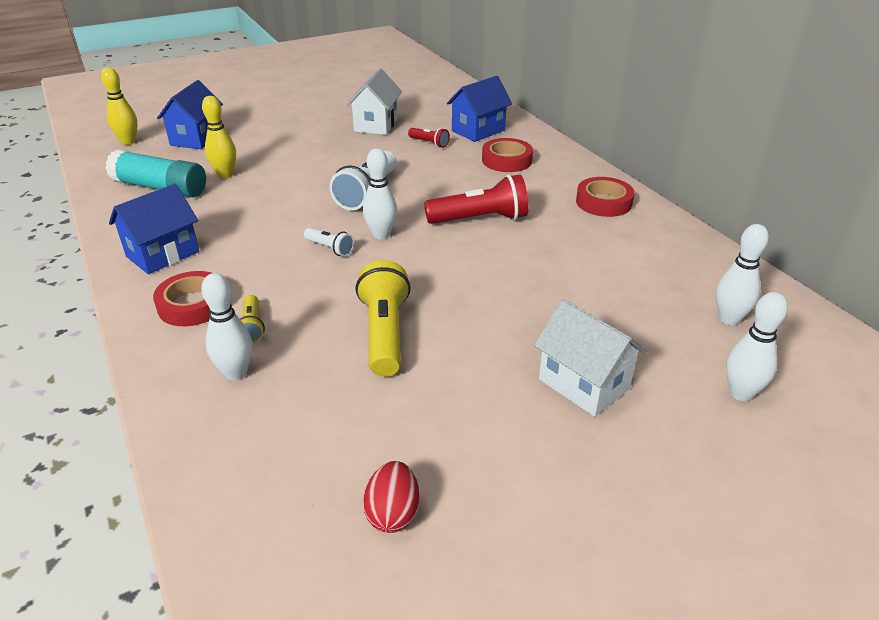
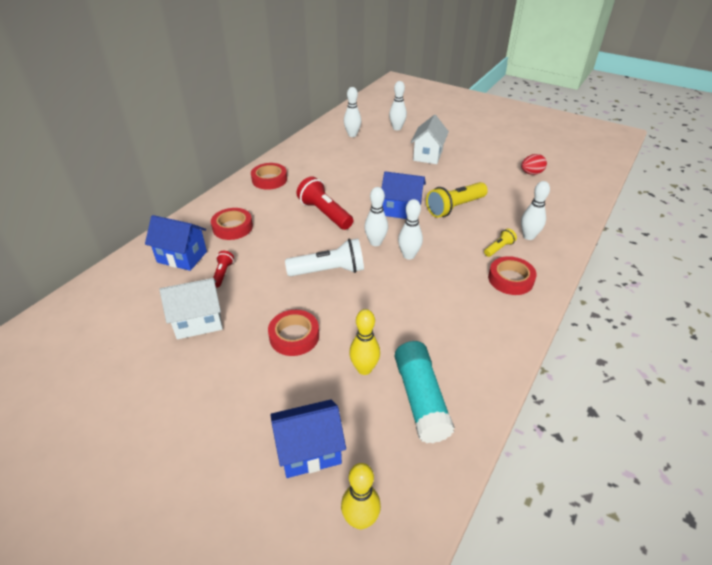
camera: 120 degrees left, 5 degrees up
blue house [109,184,199,274] -> blue house moved to [382,171,426,219]
white flashlight [304,228,354,257] -> white bowling pin [398,199,423,260]
none -> red tape [268,310,319,356]

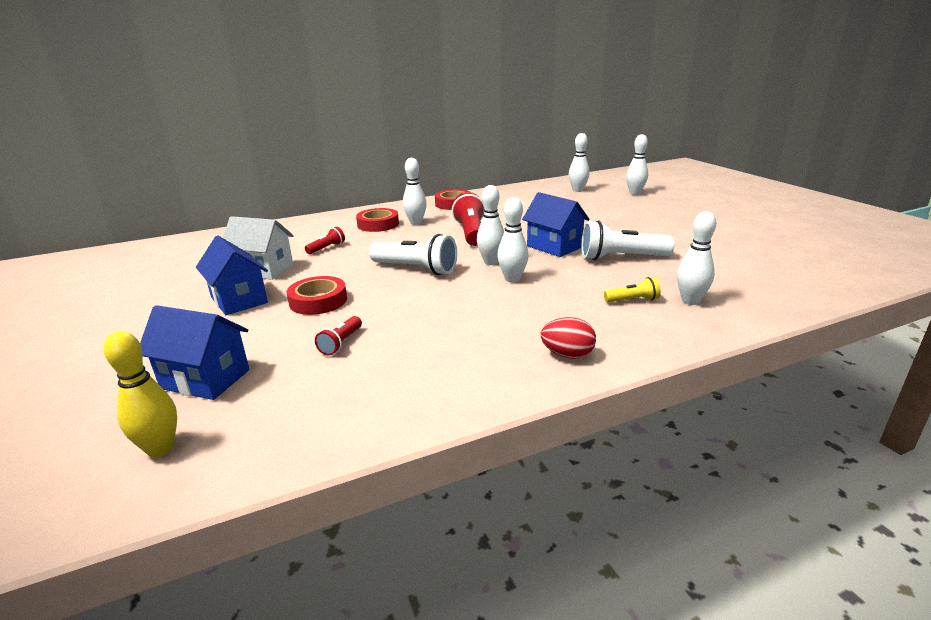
camera: 35 degrees right, 15 degrees down
blue house [145,215,207,271] -> blue house moved to [196,236,268,315]
yellow bowling pin [349,309,380,375] -> red flashlight [315,316,362,355]
turquoise glue stick [395,341,455,443] -> none
white house [411,115,449,164] -> none
yellow flashlight [426,182,488,218] -> white flashlight [581,221,675,260]
red tape [488,256,537,295] -> none
red egg [521,154,547,175] -> red egg moved to [541,317,596,359]
none -> white bowling pin [403,158,427,225]

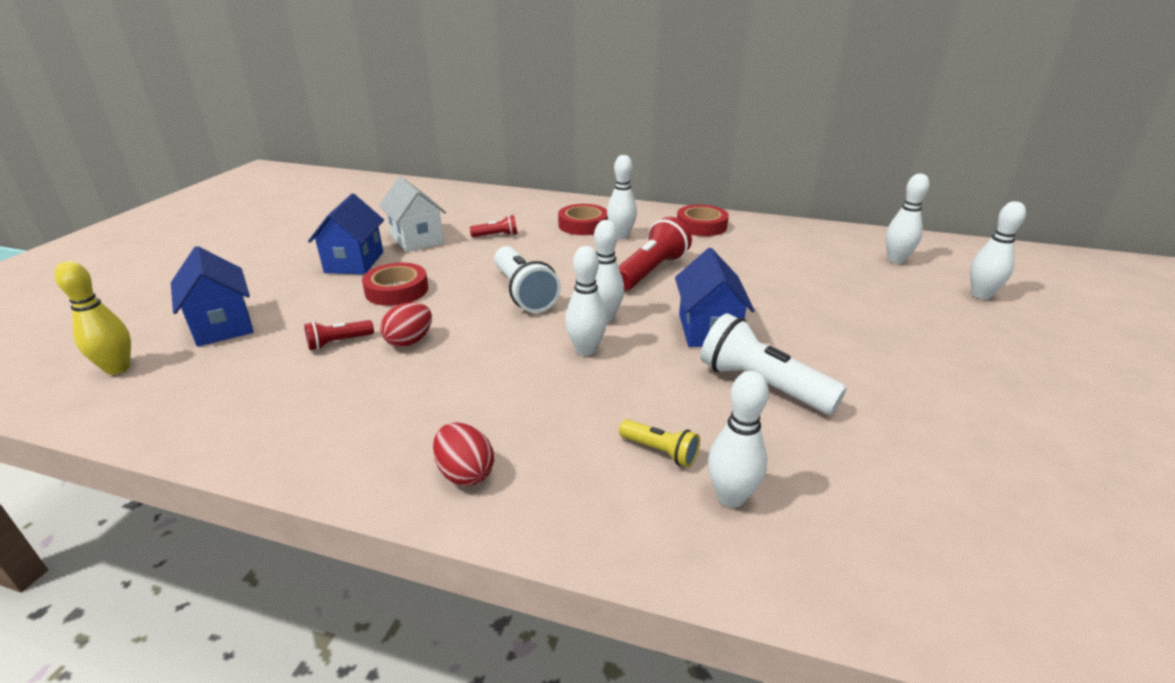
camera: 40 degrees right, 5 degrees up
none -> red egg [380,302,432,347]

